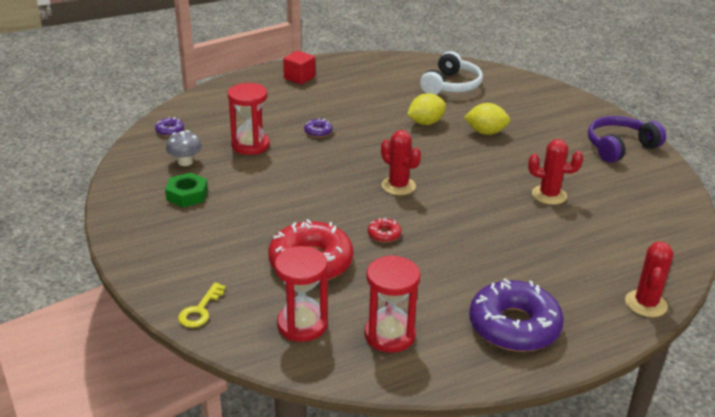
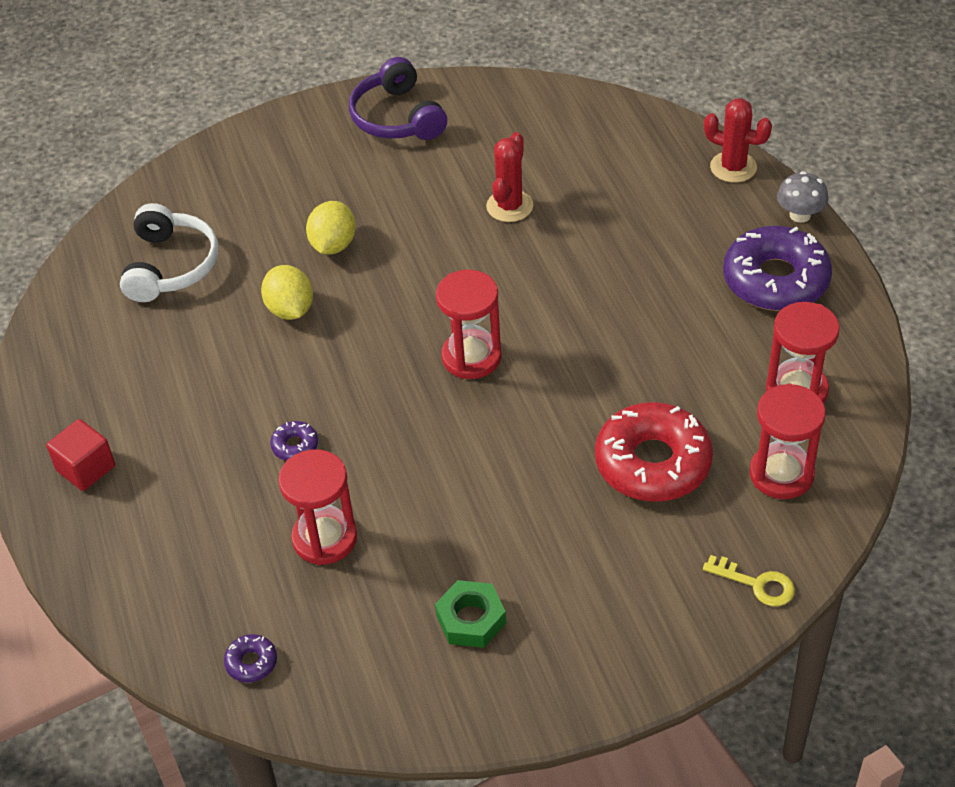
camera: 80 degrees left, 15 degrees up
grey mushroom [166,130,202,166] -> grey mushroom moved to [777,171,829,223]
red donut [368,217,401,242] -> none
red cactus [381,130,421,195] -> red hourglass [436,270,501,379]
white headphones [420,51,483,95] -> white headphones turned 60 degrees clockwise [120,203,218,302]

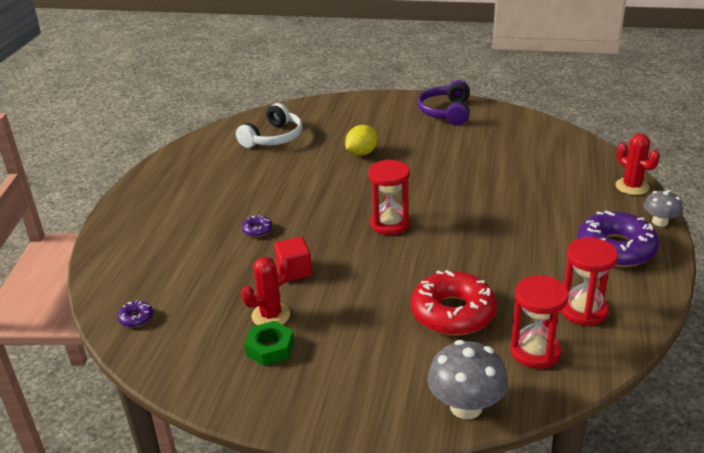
camera: 30 degrees right, 15 degrees down
red cube [46,419,115,491] -> red cube moved to [274,237,312,281]
yellow lemon [261,265,313,320] -> none
red hourglass [278,449,357,565] -> none
red cactus [486,132,533,222] -> red cactus moved to [241,257,291,325]
yellow key [703,555,795,607] -> grey mushroom [428,340,508,419]

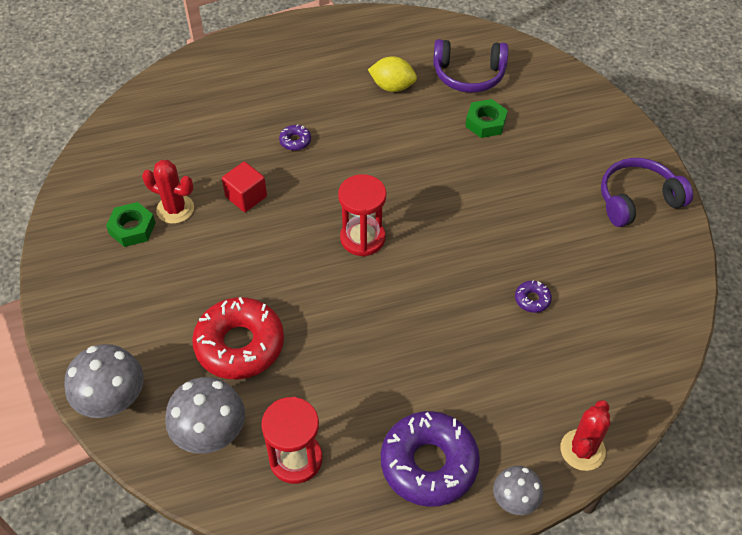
camera: 60 degrees right, 20 degrees up
purple donut [117,300,153,328] -> purple donut moved to [515,281,552,313]
white headphones [236,103,302,148] -> purple headphones [433,39,508,93]
yellow lemon [345,125,378,156] -> yellow lemon moved to [368,56,417,92]
red hourglass [510,275,569,369] -> grey mushroom [165,377,245,454]
none -> green nut [465,99,508,138]

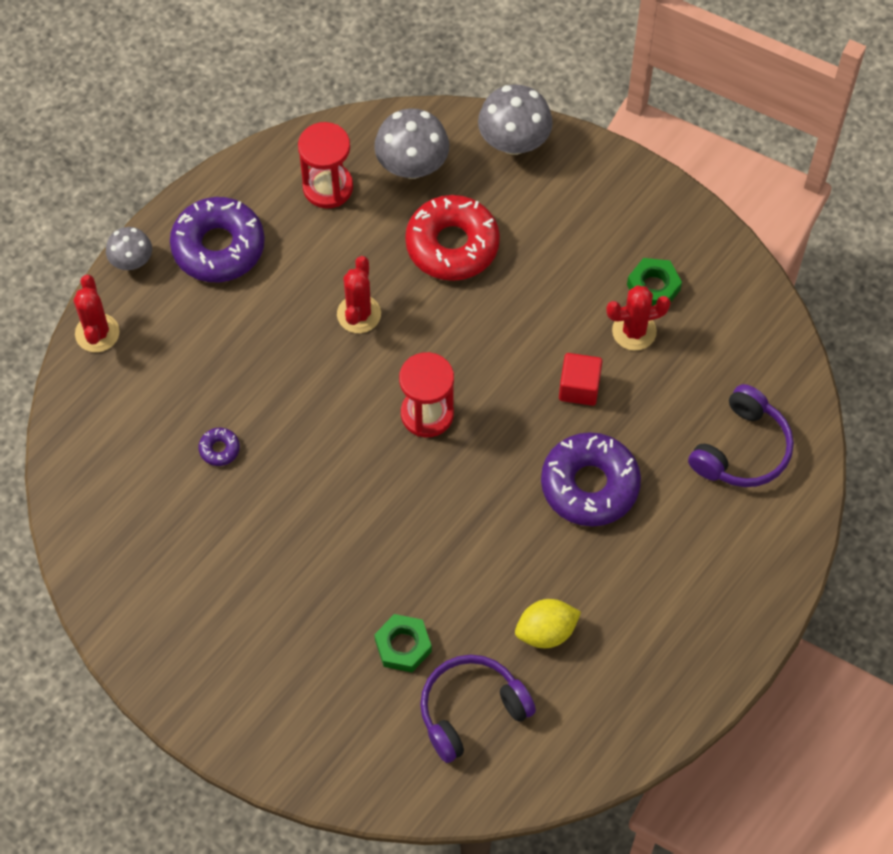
camera: 145 degrees right, 10 degrees up
purple donut [279,125,311,151] -> purple donut [541,432,641,526], size x2.39
purple headphones [601,158,693,227] -> purple headphones moved to [688,384,794,487]
none -> red cactus [337,256,381,333]

